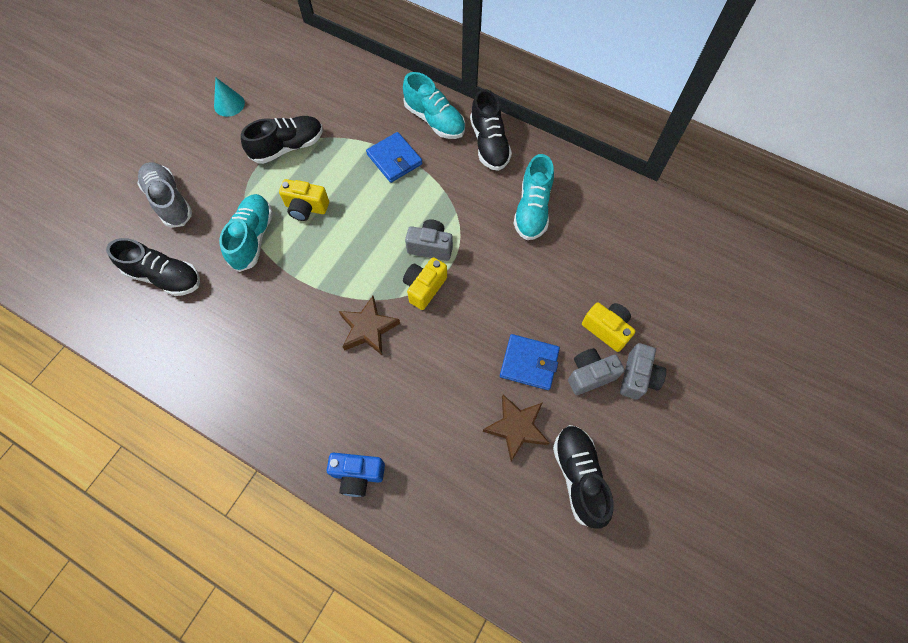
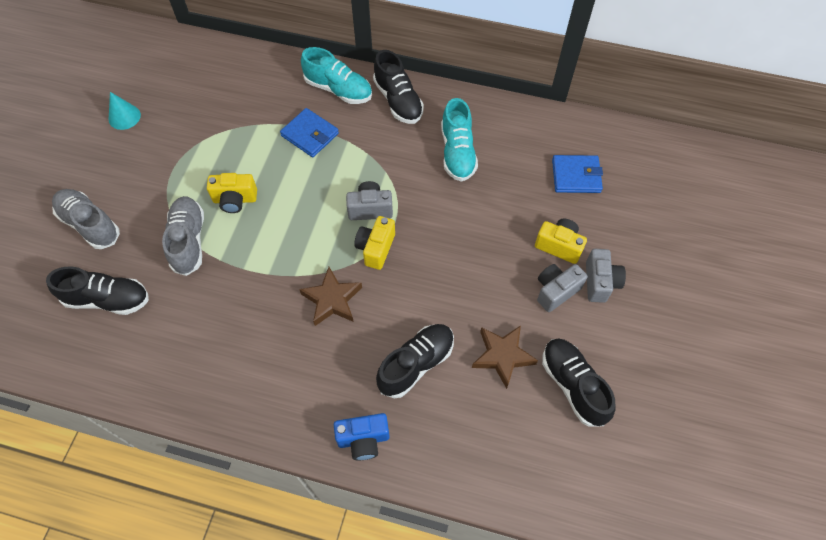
camera: 15 degrees left, 5 degrees down
turquoise shoe [219,194,273,272] -> grey shoe [162,196,204,276]
black shoe [241,116,323,164] -> black shoe moved to [376,324,454,399]
blue wallet [500,334,560,390] -> blue wallet moved to [552,155,603,193]

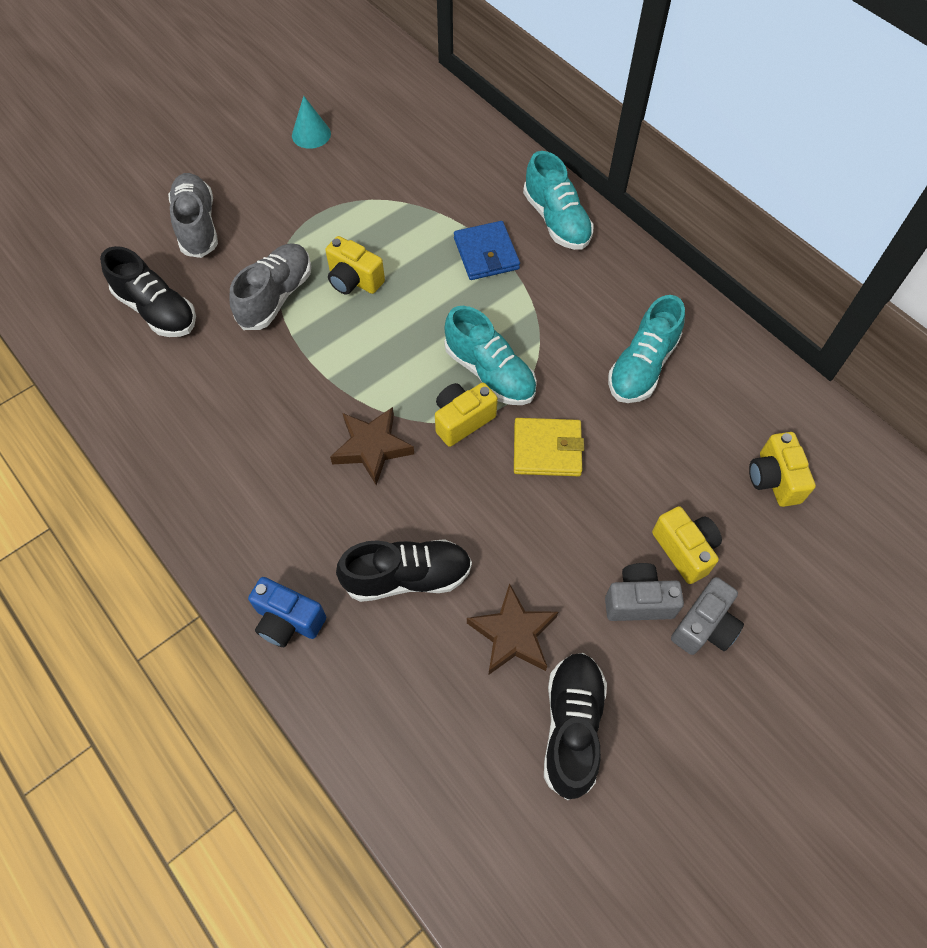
camera: 35 degrees right, 0 degrees up
grey camera [346,181,393,220] -> turquoise shoe [444,306,537,405]
black shoe [373,50,424,124] -> none
blue wallet [552,155,603,193] -> yellow camera [749,432,816,507]
none -> yellow wallet [514,418,584,476]

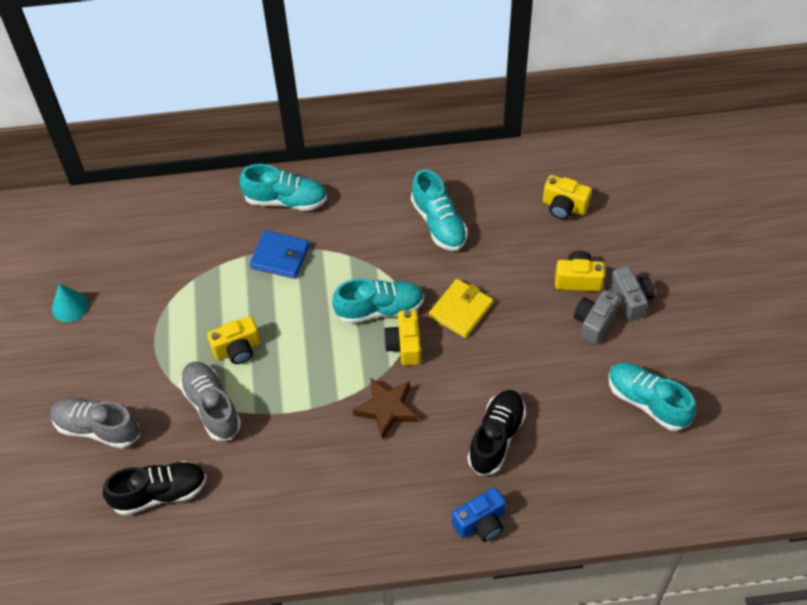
camera: 55 degrees left, 5 degrees down
brown star [467,583,558,675] -> none
black shoe [544,653,607,800] -> turquoise shoe [609,362,696,431]

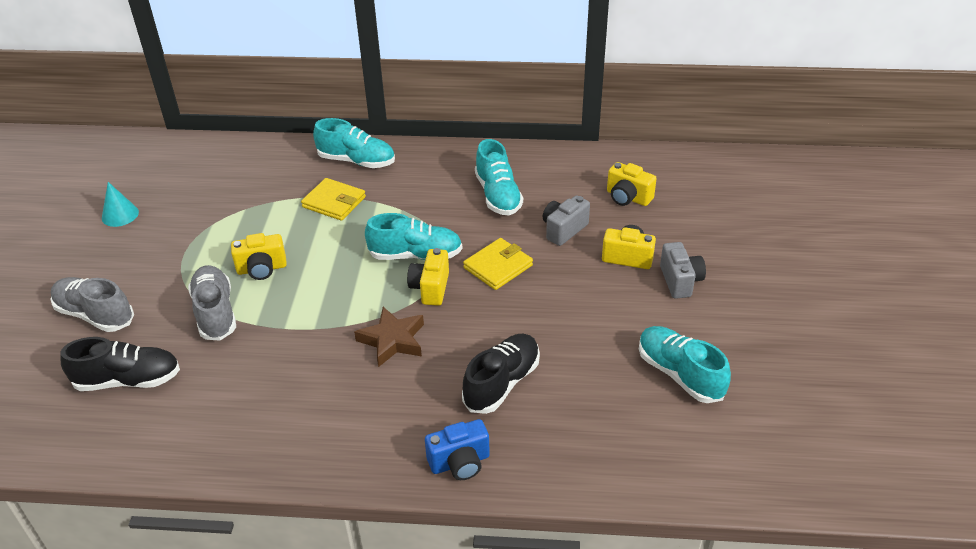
camera: 10 degrees right, 15 degrees down
blue wallet [250,230,310,279] -> yellow wallet [301,178,366,221]
grey camera [574,290,620,345] -> grey camera moved to [543,195,590,246]

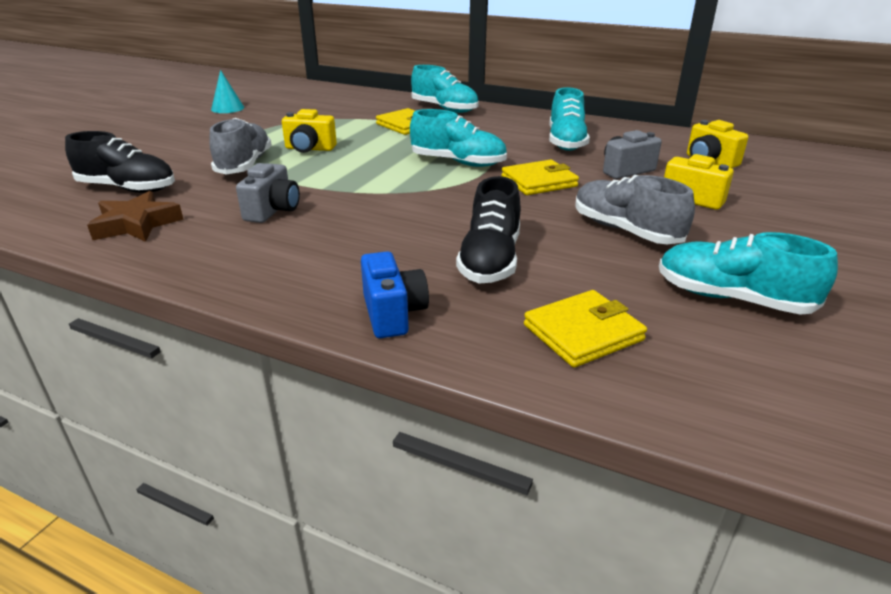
camera: 20 degrees right, 10 degrees down
grey shoe [50,277,134,332] -> grey shoe moved to [575,175,695,244]
brown star [354,307,424,367] -> brown star moved to [87,191,184,242]
yellow camera [407,248,449,306] -> none
blue camera [425,419,490,480] -> blue camera turned 105 degrees counterclockwise [361,251,429,338]
black shoe [462,334,540,414] -> black shoe turned 135 degrees clockwise [456,176,521,283]
turquoise shoe [639,326,731,403] -> turquoise shoe turned 45 degrees counterclockwise [659,232,838,315]
grey camera [660,242,706,299] -> grey camera moved to [236,163,300,223]
none -> yellow wallet [524,290,647,367]

